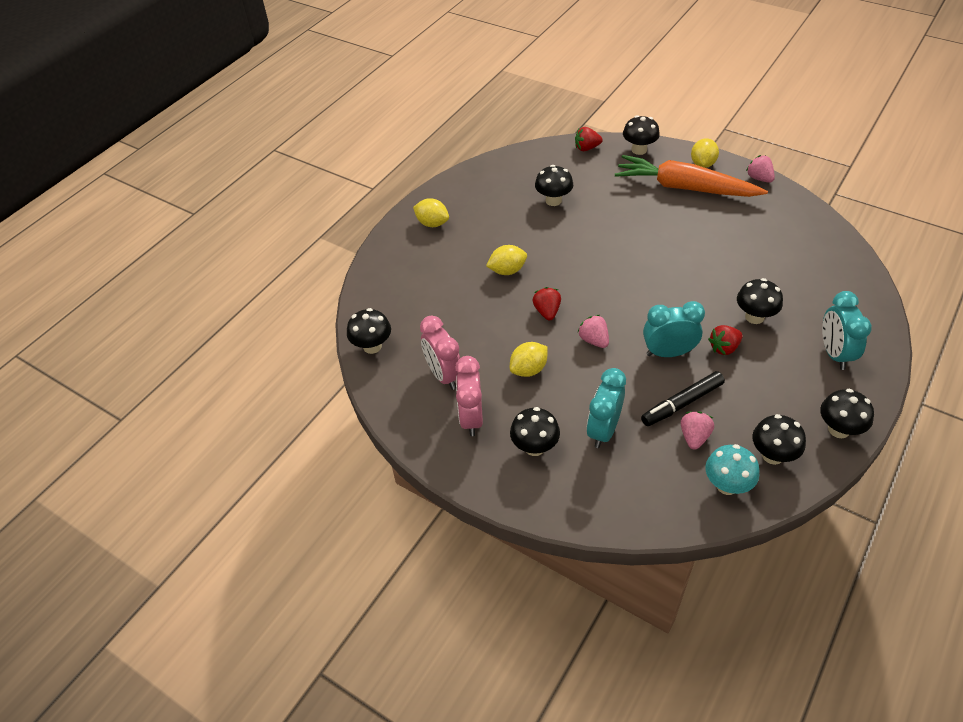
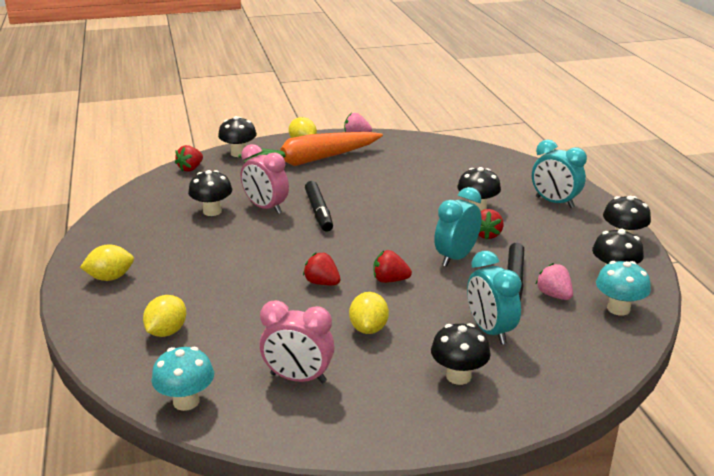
camera: 50 degrees left, 20 degrees down
black mushroom [347,308,391,354] -> turquoise mushroom [151,347,214,411]
pink clock [455,356,483,436] -> pink clock moved to [241,144,289,214]
yellow lemon [486,245,527,275] -> yellow lemon moved to [143,295,186,337]
pink strawberry [577,315,609,348] -> red strawberry [373,250,412,283]
none -> black marker [305,181,333,232]

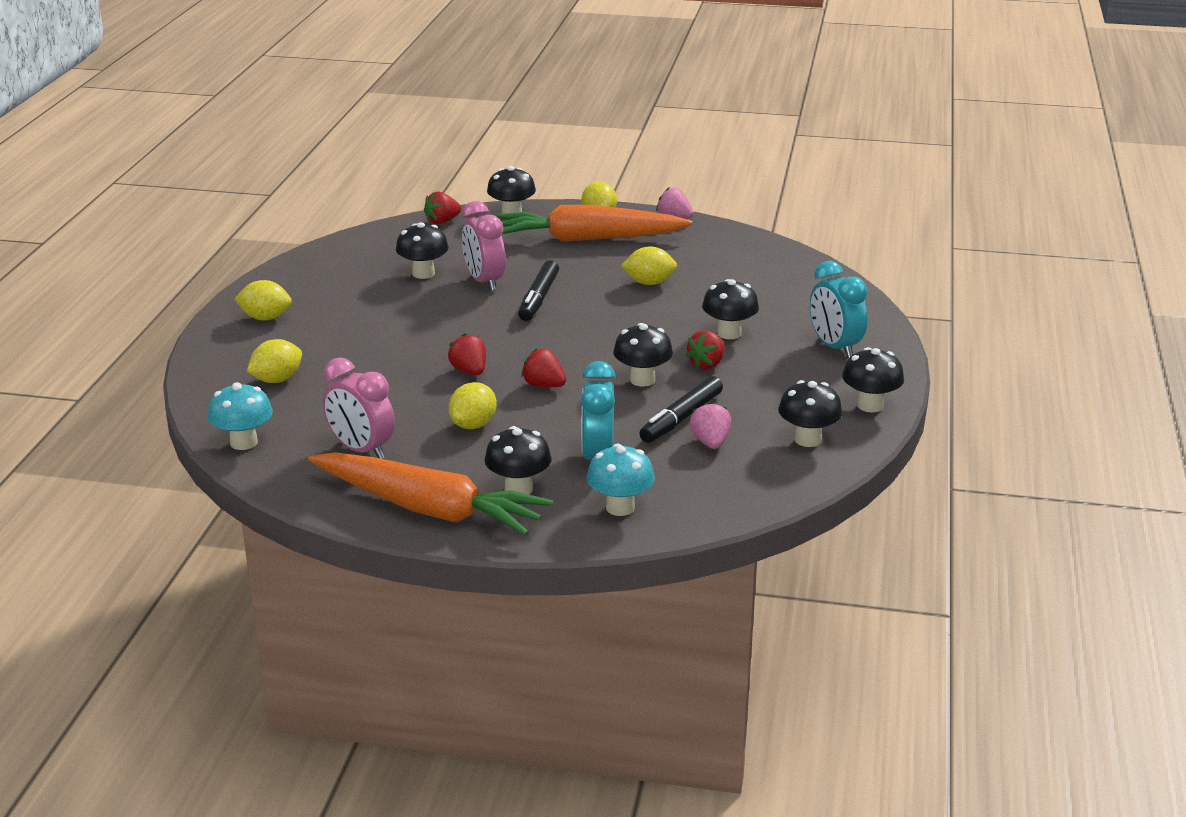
camera: 25 degrees right, 0 degrees up
turquoise clock [434,187,482,267] -> black mushroom [613,323,673,386]
turquoise mushroom [596,261,651,316] -> turquoise mushroom moved to [587,444,655,516]
none -> orange carrot [308,452,553,536]
none -> yellow lemon [621,246,677,285]

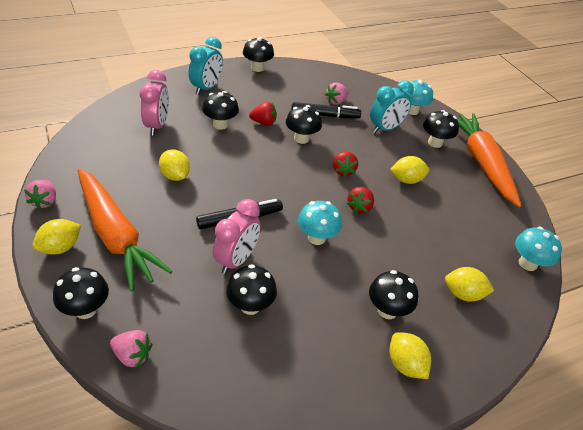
camera: 130 degrees left, 15 degrees up
pink clock [323,358,395,459] -> pink clock moved to [140,70,169,136]
red strawberry [424,191,461,224] -> pink strawberry [110,330,153,368]
black mushroom [778,380,842,447] -> black mushroom moved to [369,270,418,319]
none -> turquoise mushroom [298,201,342,245]

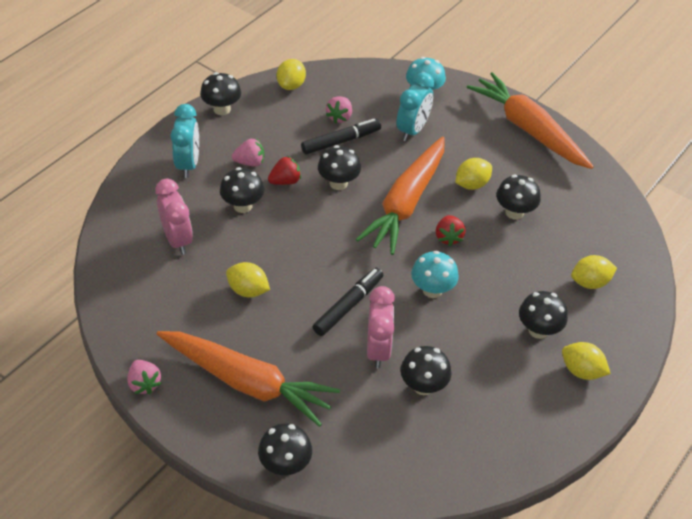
camera: 25 degrees left, 5 degrees up
yellow lemon [32,219,81,255] -> yellow lemon moved to [277,59,306,90]
pink strawberry [110,330,153,368] -> pink strawberry moved to [232,139,264,166]
red strawberry [333,151,358,177] -> orange carrot [356,137,445,255]
black mushroom [423,110,459,148] -> black mushroom moved to [496,175,541,220]
turquoise mushroom [515,227,562,271] -> none

